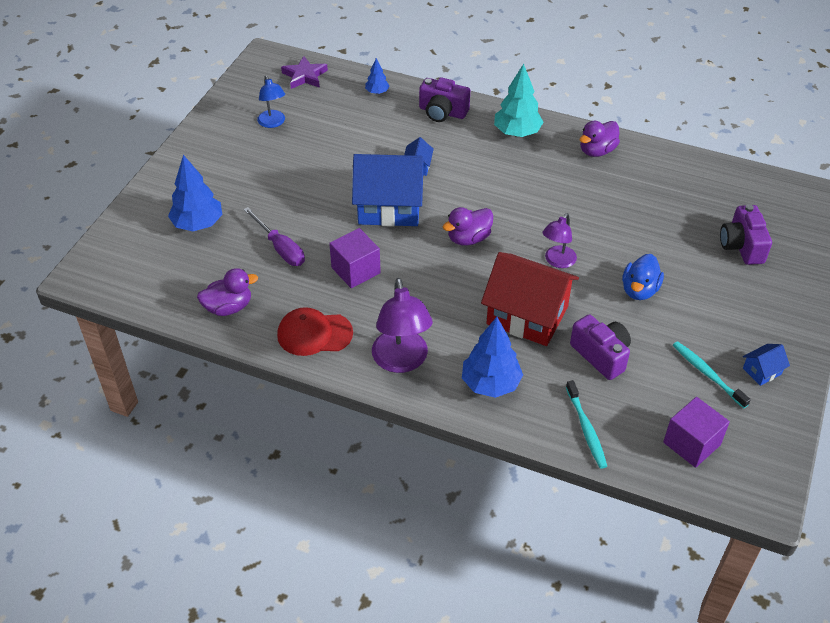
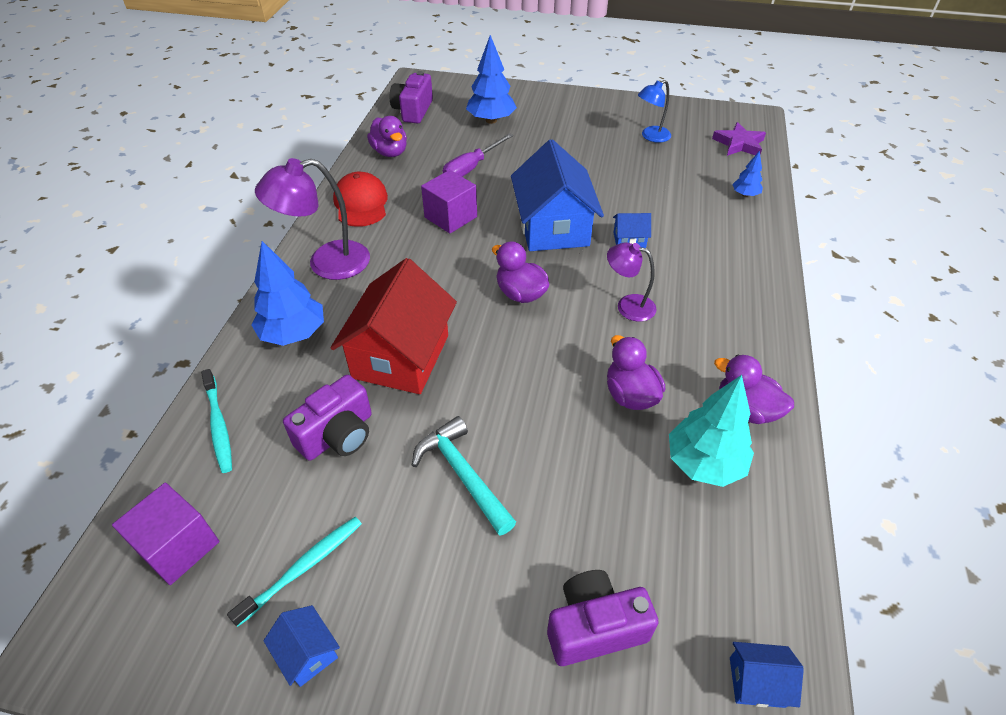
camera: 80 degrees right, 0 degrees up
purple camera [419,77,470,122] -> purple camera moved to [390,71,433,124]
turquoise tree [494,64,544,137] -> turquoise tree moved to [669,375,754,487]
purple lamp [542,213,577,268] -> purple lamp moved to [607,242,656,322]
turquoise toothbrush [566,380,607,469] -> turquoise toothbrush turned 90 degrees counterclockwise [201,369,232,473]
blue duck [622,254,664,300] -> turquoise hammer [412,416,516,536]
none -> purple duck [607,335,665,410]
none -> blue house [730,642,804,708]

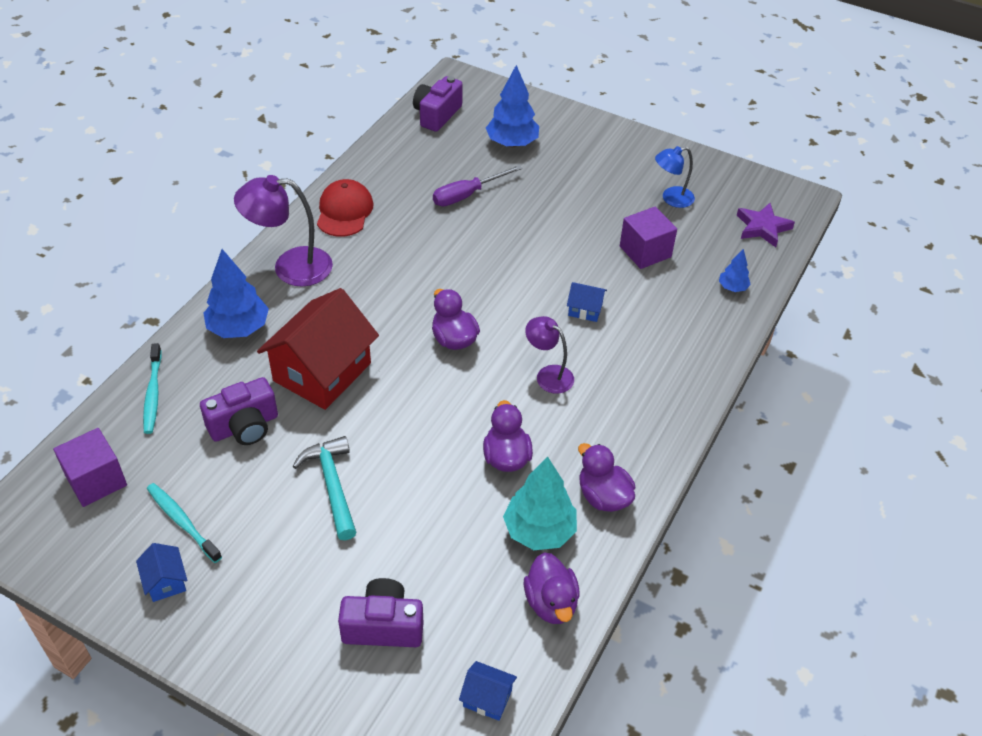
camera: 15 degrees right, 0 degrees up
turquoise toothbrush [227,517,362,627] -> turquoise toothbrush turned 105 degrees counterclockwise [147,483,222,563]
purple duck [367,116,407,157] -> purple duck moved to [524,552,580,624]
purple cube [421,170,477,234] -> purple cube moved to [620,207,677,269]
blue house [511,139,604,251] -> none

